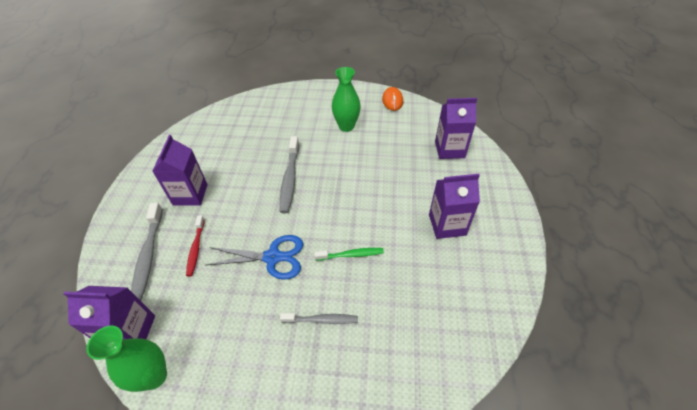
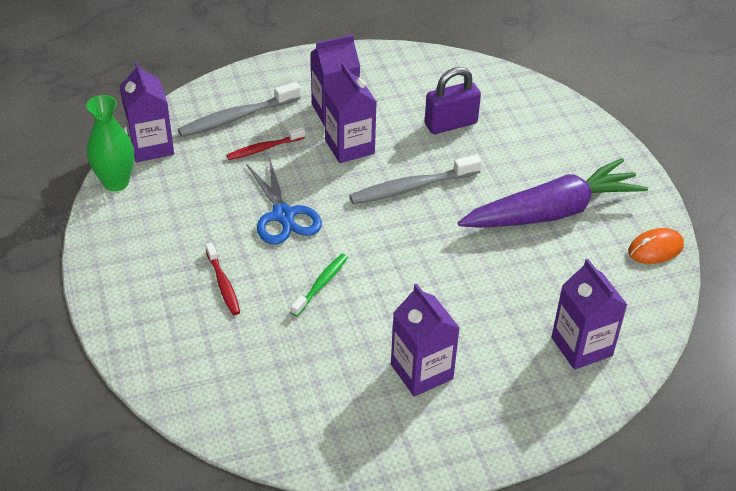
camera: 65 degrees right, 5 degrees down
grey toothbrush [280,313,358,324] -> red toothbrush [205,242,240,315]
green toothbrush [314,248,384,261] -> green toothbrush turned 120 degrees counterclockwise [291,254,348,316]
green vase [332,67,361,132] -> purple carrot [458,158,648,228]
none -> purple carton [325,63,377,163]
none -> purple padlock [425,67,481,134]

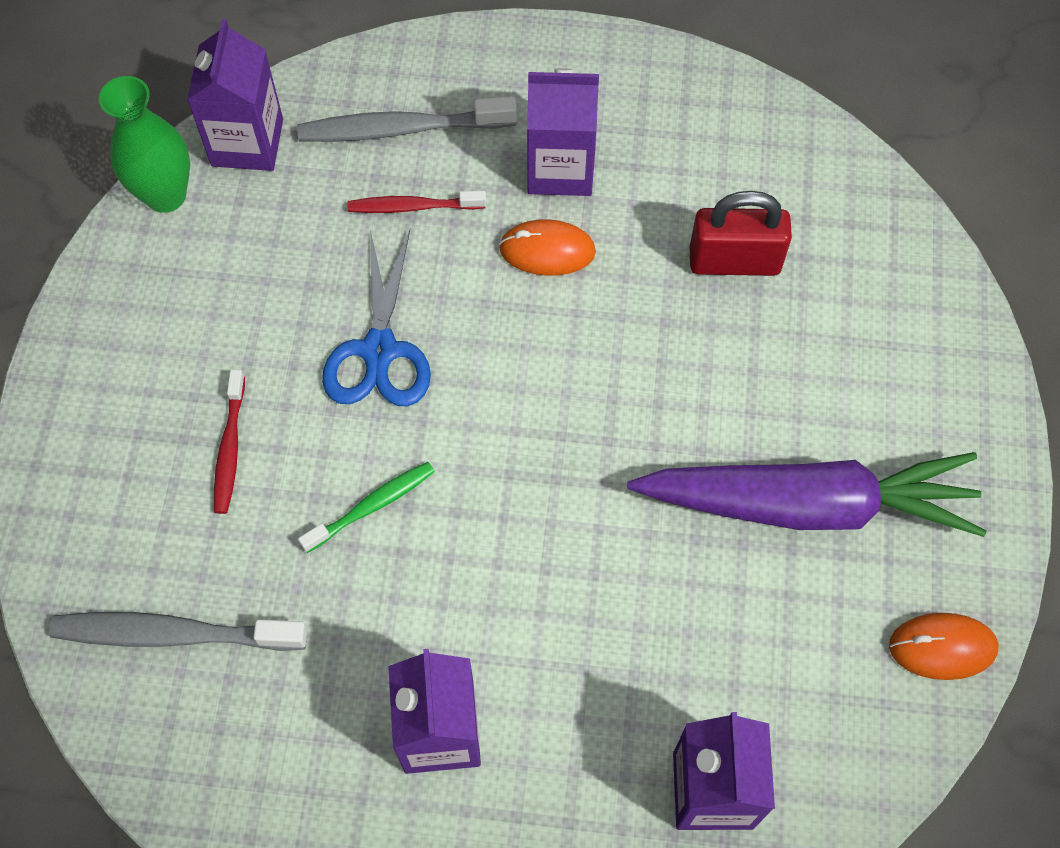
camera: 25 degrees right, 20 degrees up
purple carton [325,63,377,163] -> orange mouse [499,219,596,276]
grey toothbrush [349,155,482,204] -> grey toothbrush moved to [49,612,307,651]
purple padlock [425,67,481,134] -> red padlock [690,191,792,276]

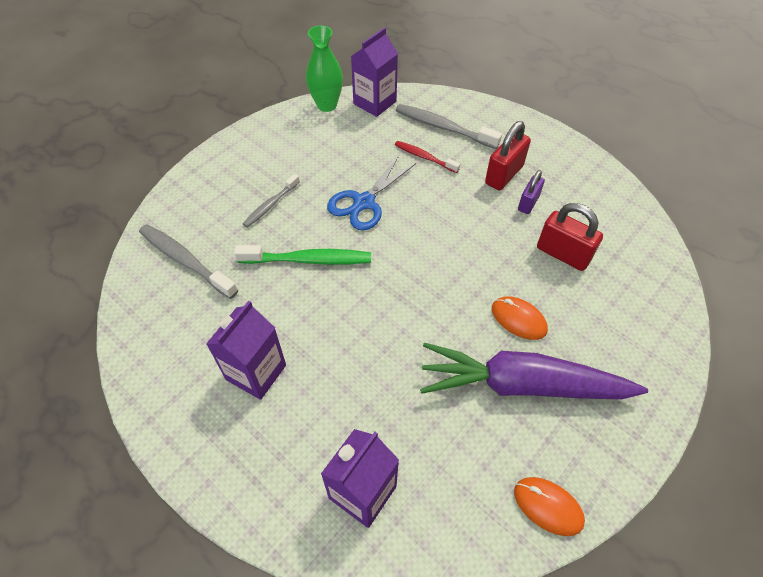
camera: 35 degrees right, 10 degrees down
red toothbrush [214,370,245,514] -> grey toothbrush [243,174,300,227]
green toothbrush [298,462,435,553] -> green toothbrush [234,245,371,265], size x1.62
orange mouse [499,219,596,276] -> orange mouse moved to [492,296,548,340]
purple carton [527,68,599,196] -> red padlock [485,121,531,190]
purple carrot [627,452,986,537] -> purple carrot turned 150 degrees clockwise [420,342,648,400]
none -> purple padlock [518,170,545,214]

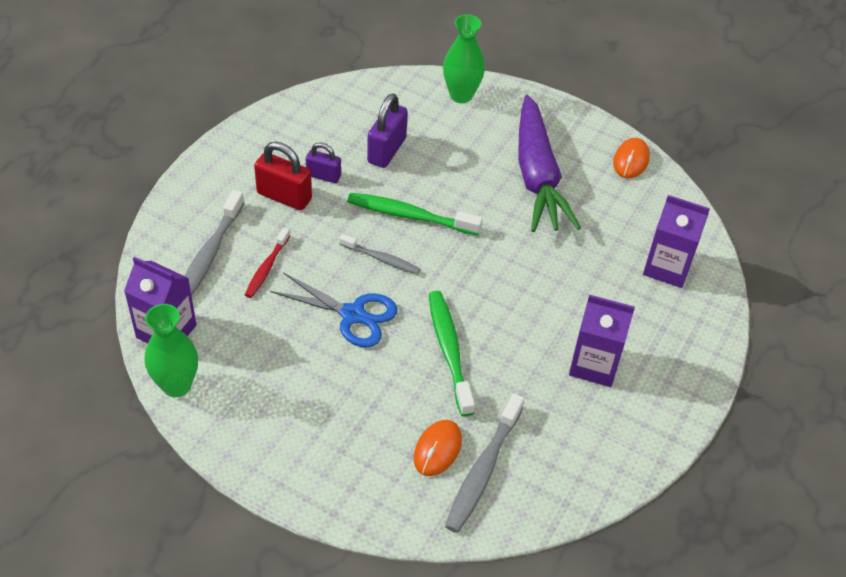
camera: 105 degrees left, 5 degrees down
grey toothbrush [243,174,300,227] -> grey toothbrush moved to [339,234,421,275]
orange mouse [492,296,548,340] -> orange mouse moved to [414,420,462,476]
red padlock [537,203,603,271] -> purple padlock [367,94,408,168]
none -> green toothbrush [347,193,483,235]
none -> green vase [443,14,485,103]

